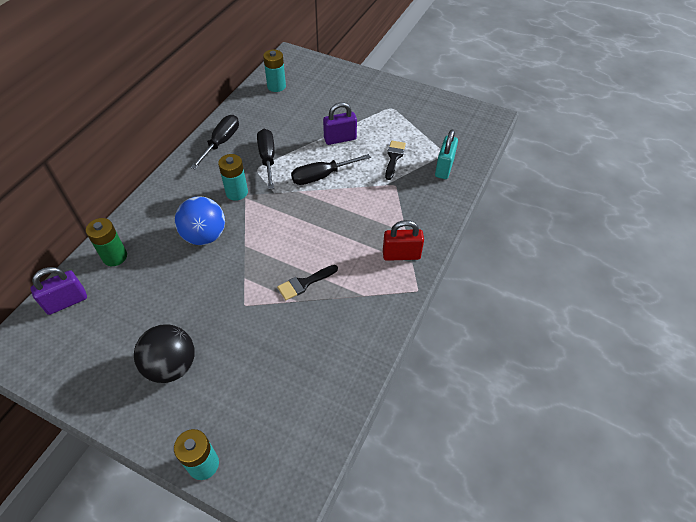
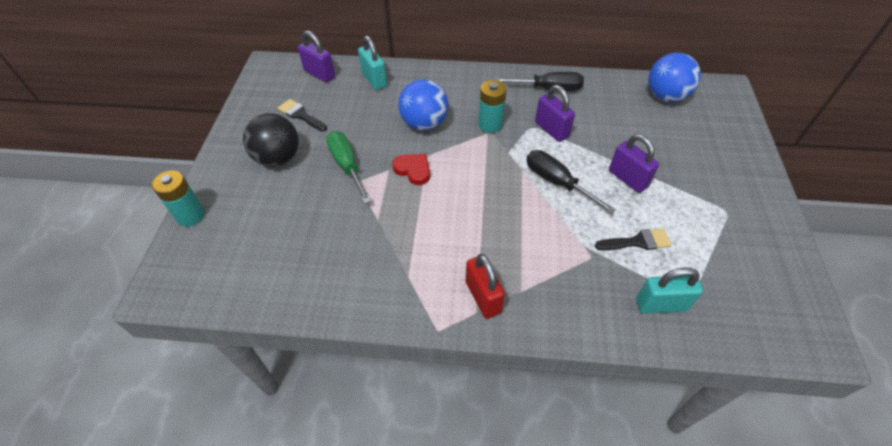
camera: 70 degrees right, 0 degrees up
green battery [86,218,127,266] -> turquoise padlock [358,36,387,90]
black screwdriver [257,129,275,189] -> purple padlock [535,85,575,142]
turquoise battery [263,49,286,92] -> blue ball [648,53,701,102]
black brush [277,265,338,300] -> black brush moved to [278,99,327,132]
none -> green screwdriver [326,131,371,204]
none -> red heart [392,154,430,185]

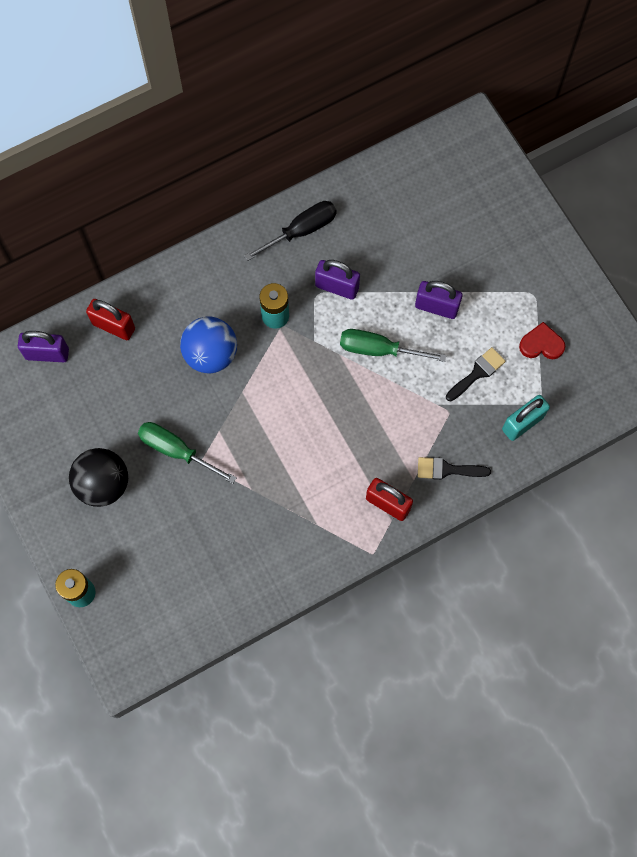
camera: 35 degrees left, 20 degrees up
black brush [278,99,327,132] -> black brush moved to [418,457,491,480]
turquoise padlock [358,36,387,90] -> red padlock [86,299,135,340]
red heart [392,154,430,185] -> red heart moved to [519,322,565,359]
black screwdriver [526,150,616,214] -> green screwdriver [340,329,446,362]
blue ball [648,53,701,102] -> none

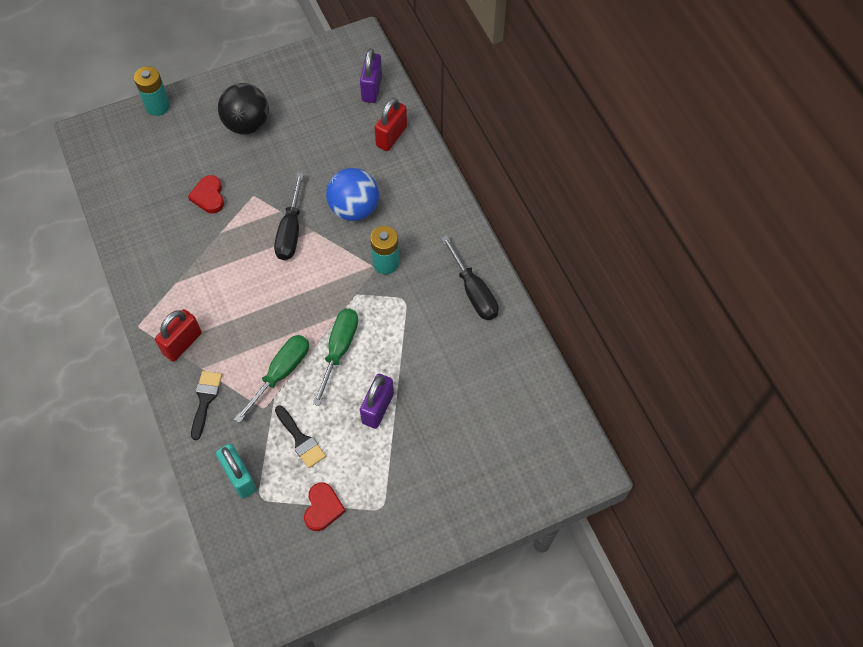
camera: 95 degrees right, 10 degrees down
green screwdriver [138,422,237,484] -> green screwdriver moved to [234,335,309,423]
purple padlock [315,260,360,300] -> none
none -> red heart [188,175,224,213]
none -> black screwdriver [274,173,304,260]

